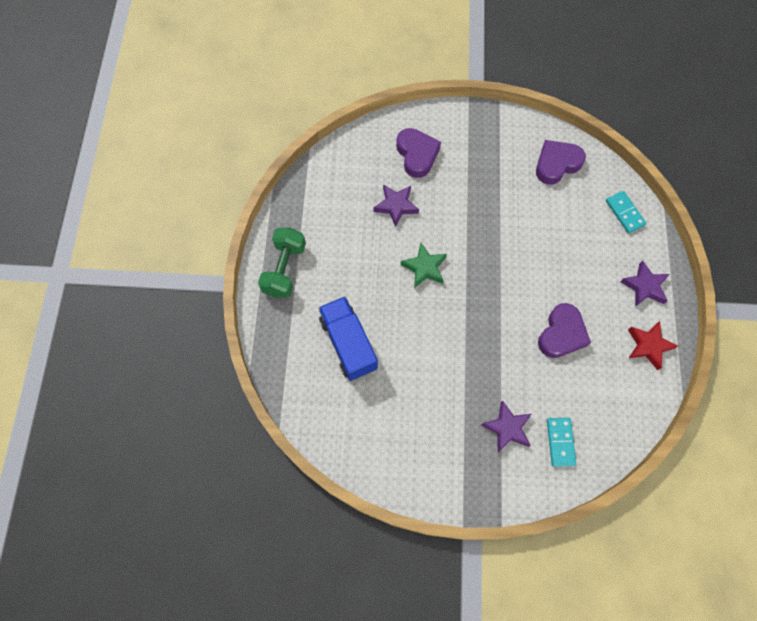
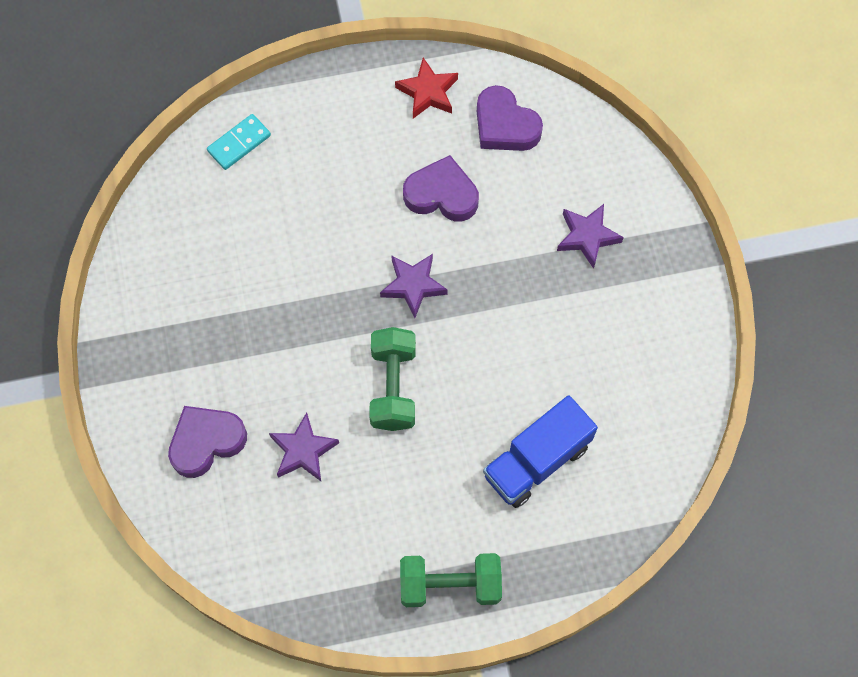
camera: 105 degrees left, 0 degrees up
green star [401,243,447,288] -> green dumbbell [369,327,416,431]
purple heart [536,140,586,185] -> purple heart moved to [477,85,543,151]
turquoise domino [547,418,576,467] -> none
purple star [620,261,670,307] -> purple star moved to [380,254,448,318]

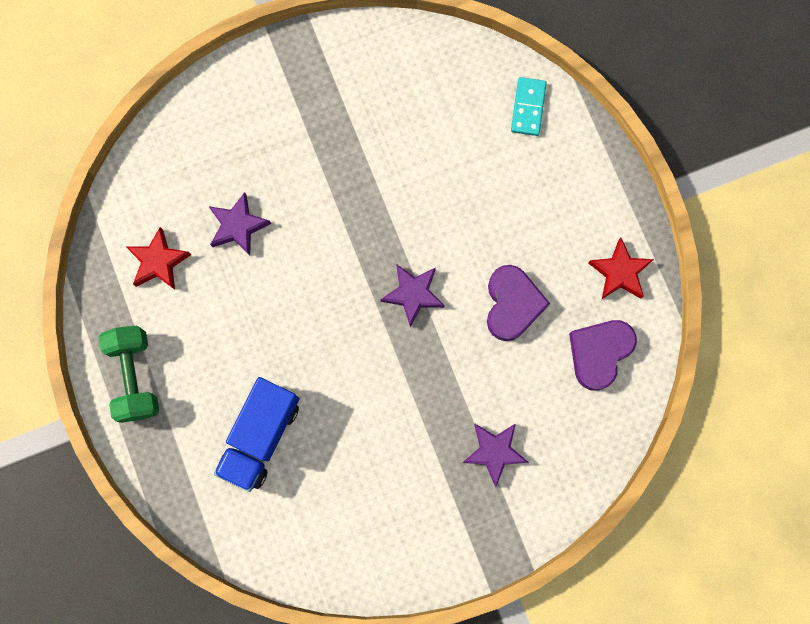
camera: 80 degrees right, 10 degrees up
purple heart [168,406,247,478] -> none
turquoise domino [207,114,271,170] -> turquoise domino turned 60 degrees clockwise [511,77,547,136]
green dumbbell [369,327,416,431] -> none
blue truck [483,395,598,508] -> blue truck turned 105 degrees counterclockwise [214,377,299,492]
none -> red star [126,227,191,290]

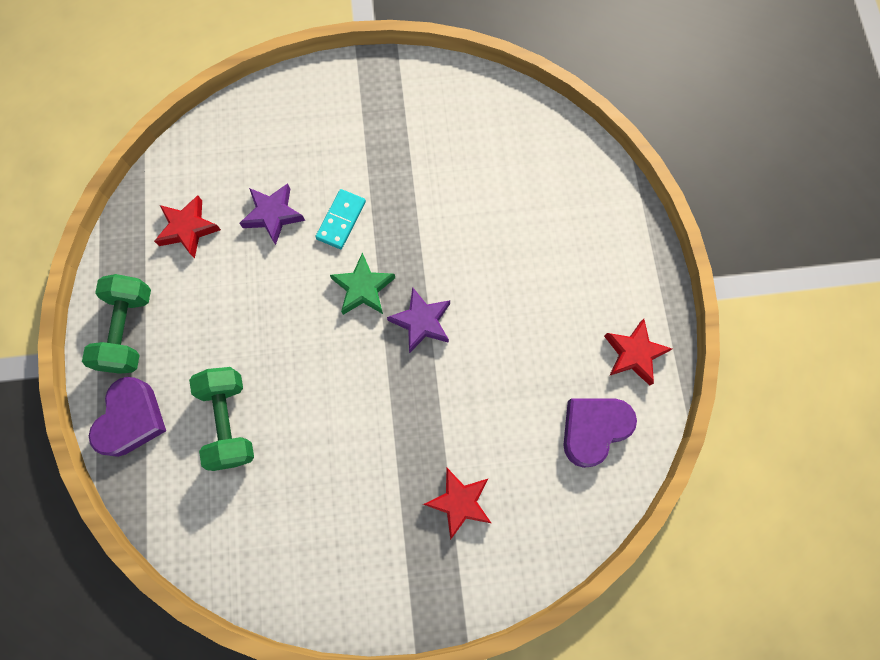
camera: 15 degrees right, 5 degrees down
blue truck [214,377,299,492] -> green dumbbell [189,367,254,471]
purple star [462,423,529,487] -> red star [423,468,491,540]
purple heart [487,265,550,341] -> purple heart moved to [89,377,166,457]
turquoise domino [511,77,547,136] -> turquoise domino moved to [315,189,366,249]
none -> green star [330,252,395,315]

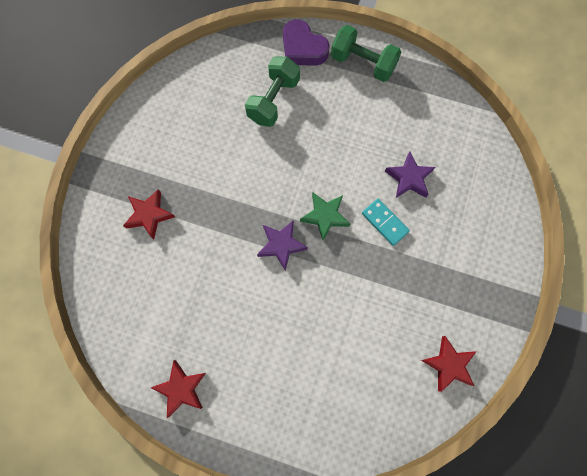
camera: 115 degrees right, 0 degrees up
red star [154,195,221,259] -> red star moved to [421,336,477,392]
green dumbbell [189,367,254,471] -> green dumbbell turned 75 degrees counterclockwise [245,56,300,127]
purple heart [563,399,637,468] -> none

